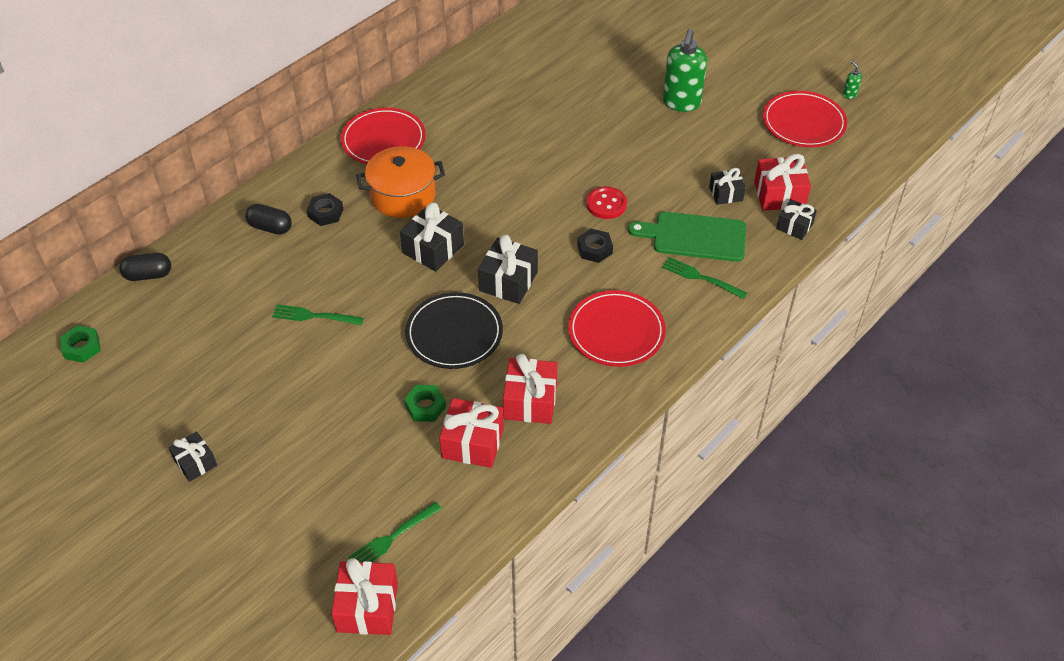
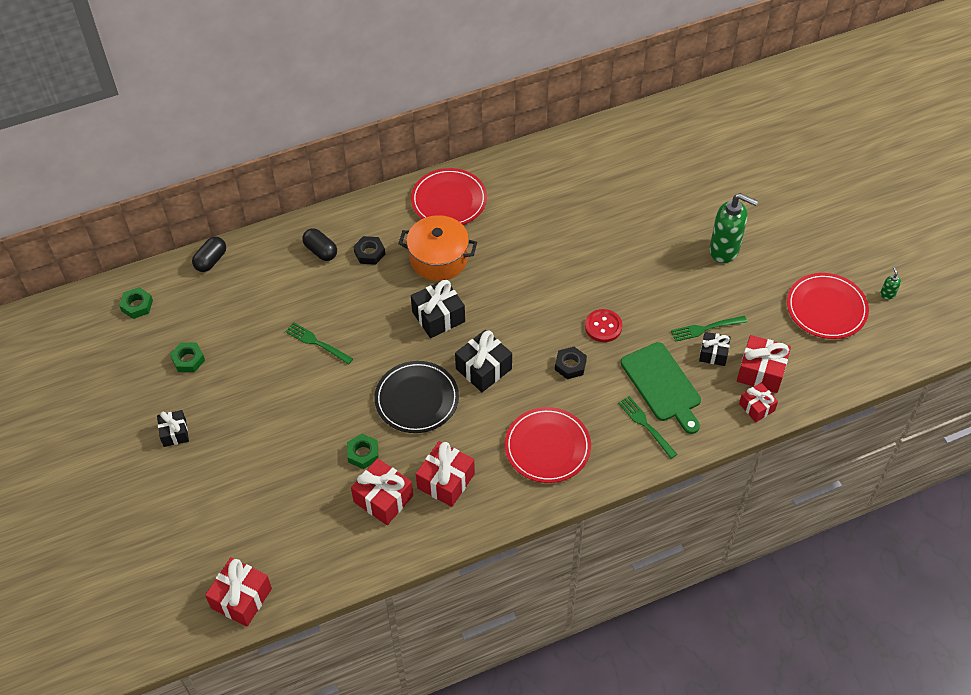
camera: 25 degrees right, 5 degrees up
black capsule [119,253,171,281] -> black capsule turned 75 degrees counterclockwise [192,237,226,272]
green fork [348,502,442,562] -> green fork moved to [671,316,747,342]
green cutting board [628,212,746,262] -> green cutting board turned 150 degrees counterclockwise [621,342,701,434]
green soap dispenser [663,29,707,112] -> green soap dispenser turned 105 degrees counterclockwise [709,193,758,263]
black gift [776,199,817,240] -> red gift [739,383,778,422]
none -> green nut [170,342,205,372]

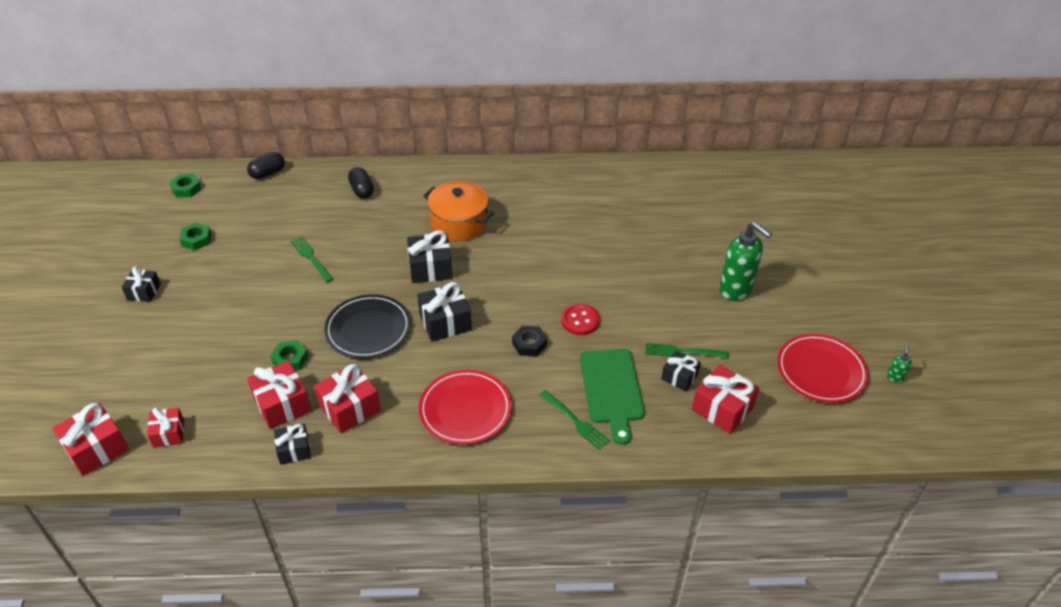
camera: 20 degrees right, 10 degrees down
black nut [353,236,385,265] -> none
red plate [411,168,487,225] -> none
green fork [618,396,677,459] -> green fork turned 150 degrees clockwise [539,390,610,450]
red gift [739,383,778,422] -> red gift moved to [147,408,184,448]
none -> black gift [274,424,311,465]

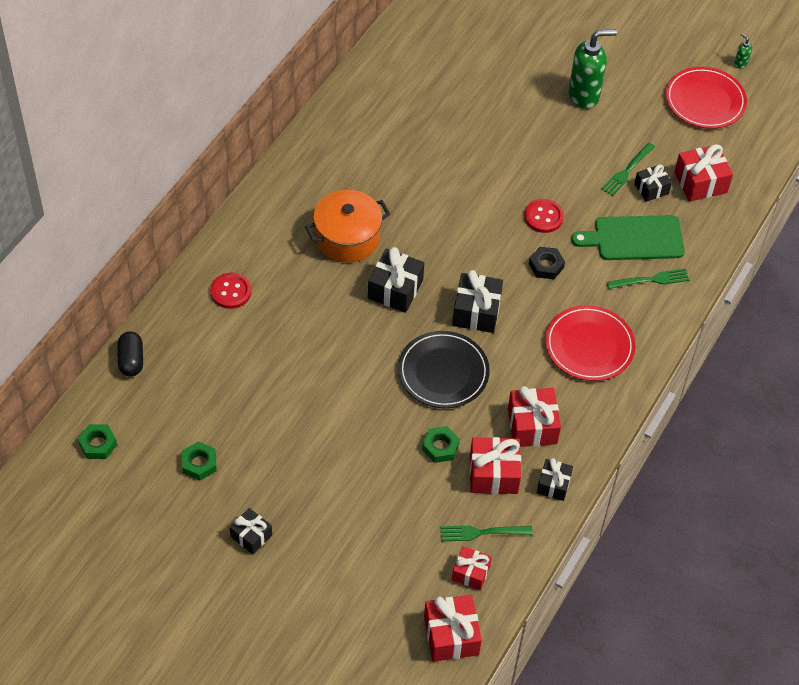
camera: 60 degrees left, 10 degrees up
green fork [291,236,333,283] -> green fork moved to [440,525,533,541]
black capsule [348,167,374,199] -> red button [210,273,251,309]
green cutting board [580,349,645,445] -> green cutting board turned 150 degrees clockwise [571,215,685,260]

